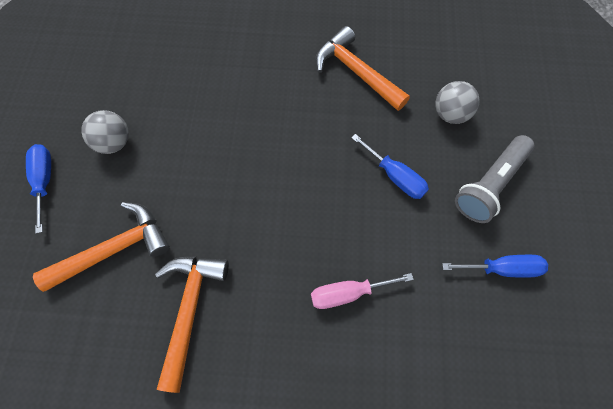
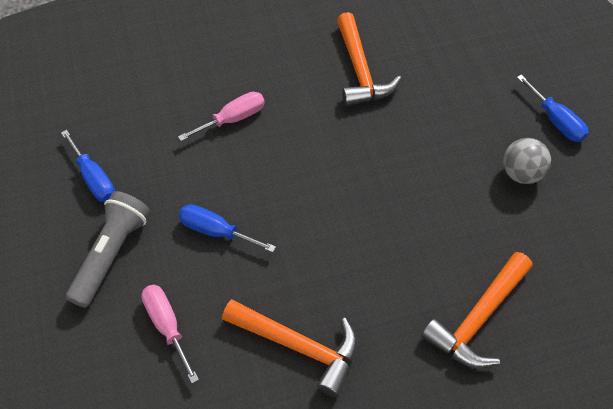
camera: 160 degrees right, 10 degrees down
orange hammer [33,202,170,292] -> orange hammer moved to [421,252,532,369]
grey ball [435,81,479,124] -> pink screwdriver [141,285,199,383]
blue screwdriver [442,255,548,278] -> blue screwdriver turned 105 degrees counterclockwise [61,130,115,202]

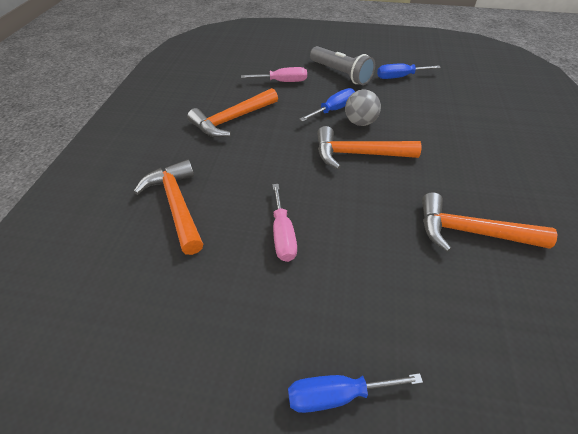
camera: 115 degrees right, 10 degrees down
pink screwdriver [178,92,265,141] -> pink screwdriver moved to [272,184,297,262]
grey ball [503,138,551,184] -> grey ball moved to [345,89,381,126]
none -> orange hammer [317,126,421,169]

